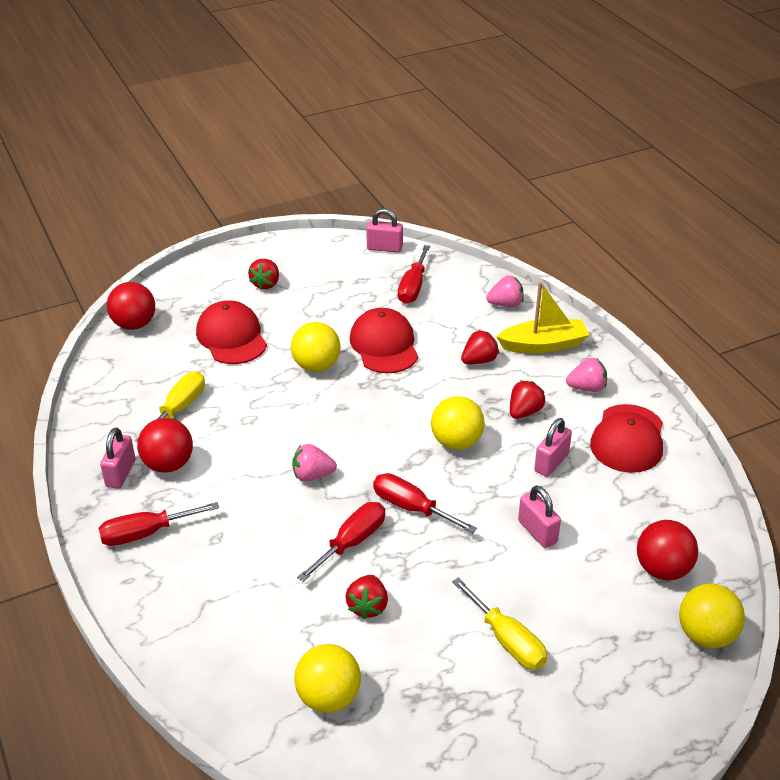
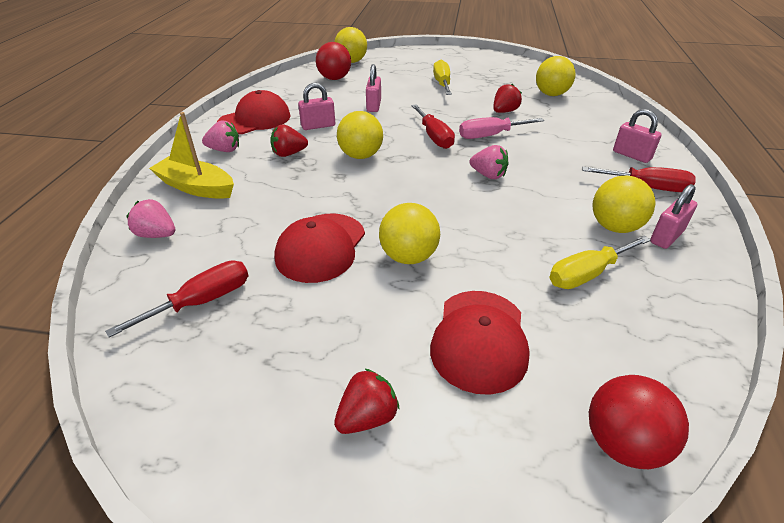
camera: 145 degrees left, 0 degrees up
red ball [137,418,193,473] -> yellow ball [592,176,656,233]
red screwdriver [297,502,385,582] -> pink screwdriver [459,117,544,139]
pink padlock [366,209,403,253] -> pink padlock moved to [613,109,662,163]
red strawberry [461,330,499,364] -> none
pink strawberry [566,358,607,392] -> pink strawberry turned 150 degrees clockwise [202,121,239,152]

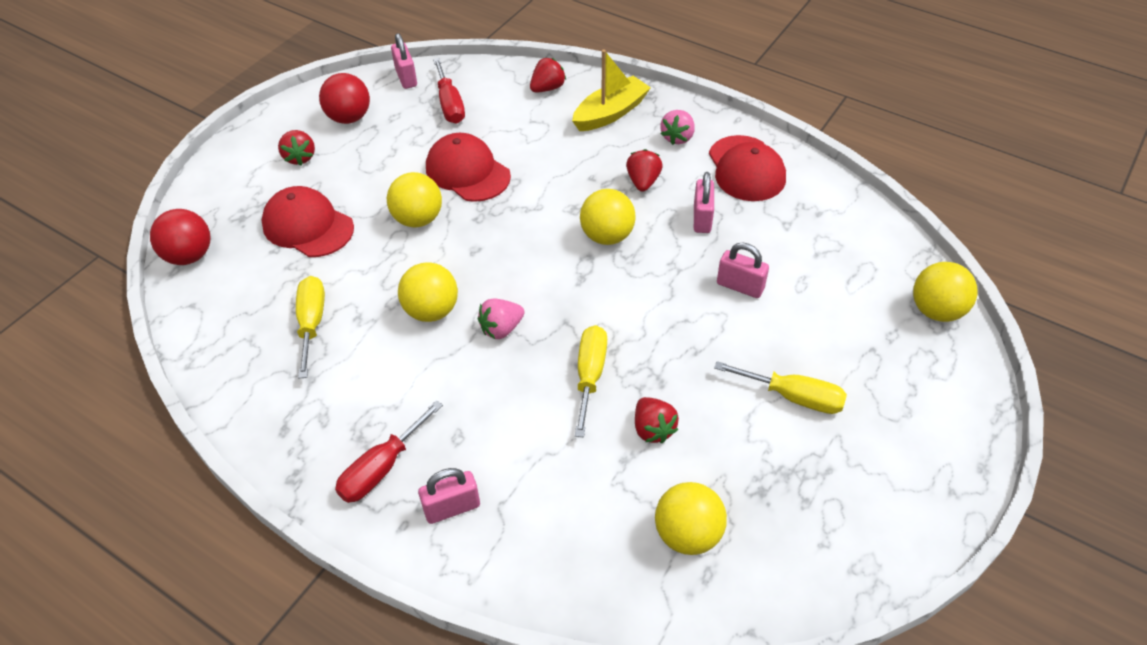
camera: 115 degrees right, 10 degrees up
pink strawberry [126,199,175,238] -> red strawberry [530,58,566,93]
red ball [316,42,351,80] -> red ball moved to [319,73,370,124]
red screwdriver [411,104,455,149] -> none
pink screwdriver [459,117,544,139] -> yellow screwdriver [575,325,607,437]
yellow ball [592,176,656,233] -> yellow ball moved to [398,263,458,322]
pink padlock [650,184,697,249] -> pink padlock moved to [391,33,417,89]

